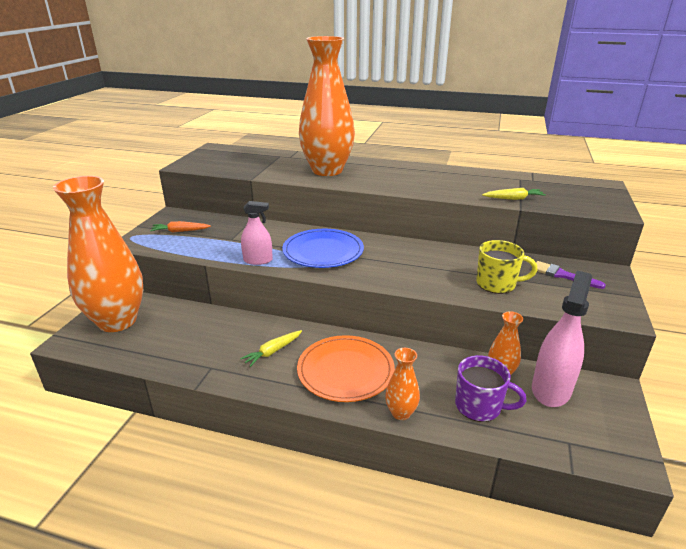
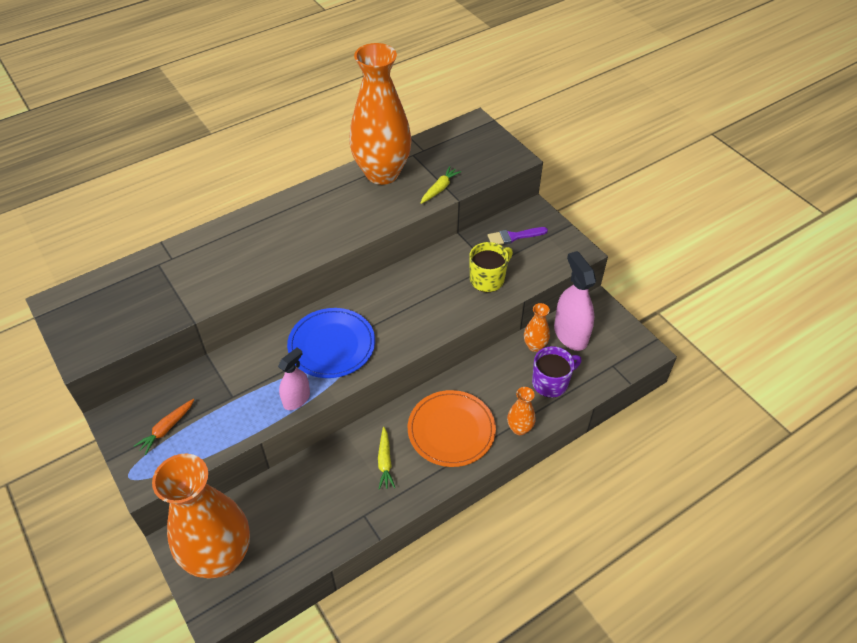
camera: 50 degrees left, 20 degrees up
orange vase [299,36,355,176] -> orange vase moved to [349,43,412,185]

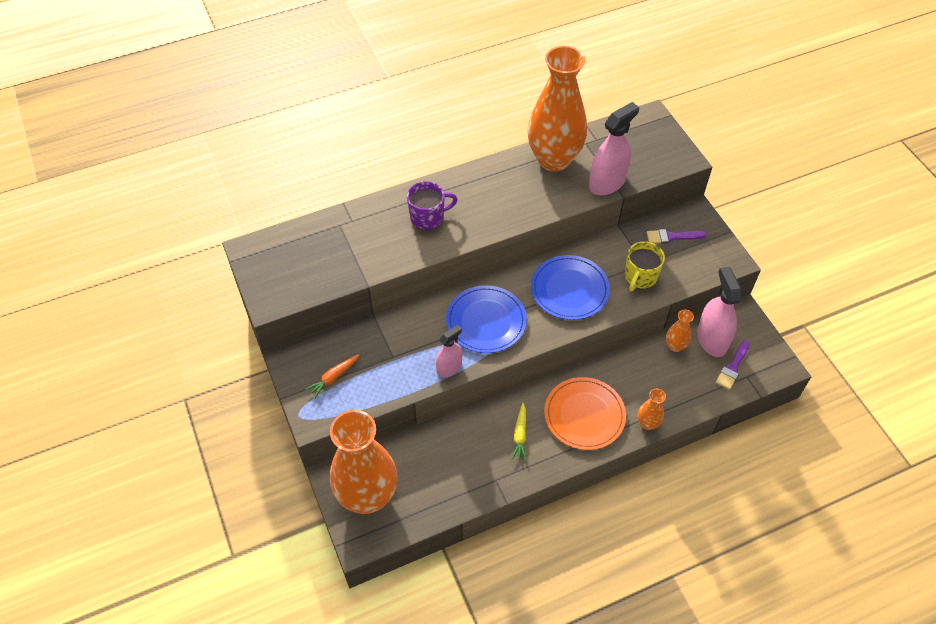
camera: 10 degrees right, 5 degrees up
yellow carrot [420,166,461,204] -> pink spray bottle [589,102,639,195]
yellow mug [469,242,513,292] -> yellow mug turned 150 degrees clockwise [625,241,665,291]
purple mug [532,346,581,398] -> purple mug moved to [407,181,458,230]
none -> blue plate [531,255,610,320]
none -> purple brush [716,341,750,390]

